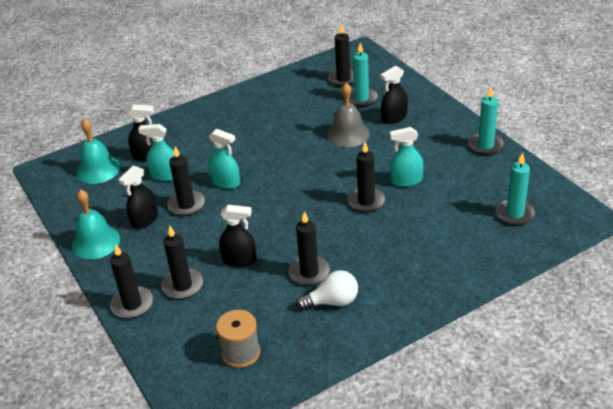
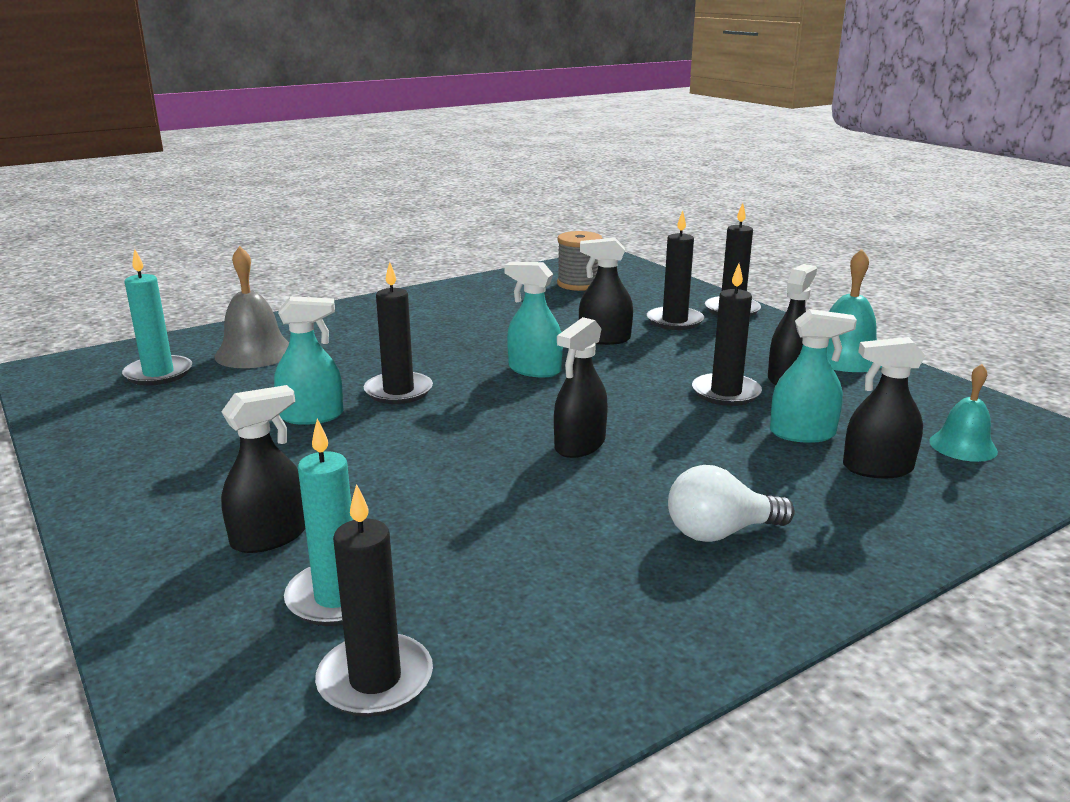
camera: 175 degrees right, 15 degrees down
turquoise bell [76,119,120,184] -> turquoise bell [929,364,998,462], size x0.66
turquoise spray bottle [208,129,240,189] -> turquoise spray bottle moved to [504,262,563,377]
black candle [289,211,330,286] -> none
white light bulb [296,270,358,310] -> white light bulb moved to [668,465,795,542]
grey bell [327,83,370,147] -> grey bell moved to [214,246,289,368]
turquoise candle [468,87,505,155] -> none
none -> black spray bottle [554,317,608,458]

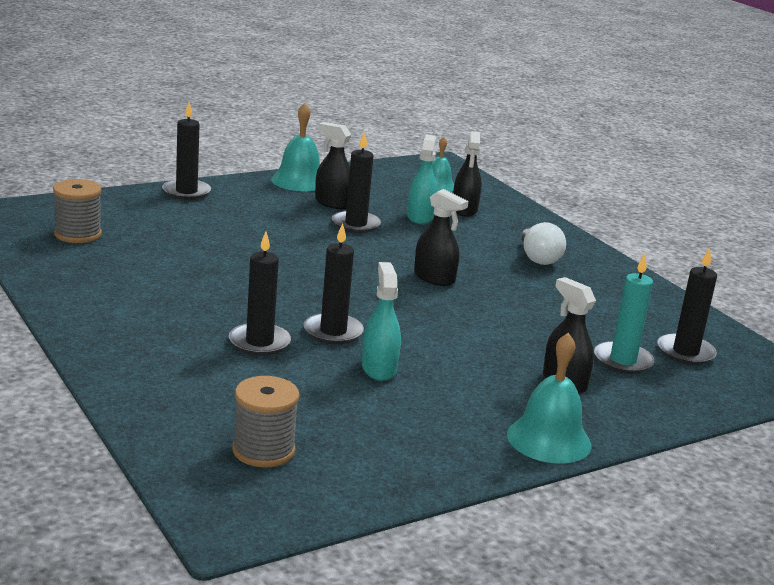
camera: 90 degrees left, 0 degrees up
turquoise candle [122,249,192,386] -> grey spool [232,376,299,468]
grey bell [214,246,289,368] -> none
turquoise spray bottle [504,262,563,377] -> none
black spray bottle [579,238,633,345] -> none
black candle [647,211,704,330] -> black candle moved to [229,232,291,356]
none -> turquoise bell [507,333,591,464]

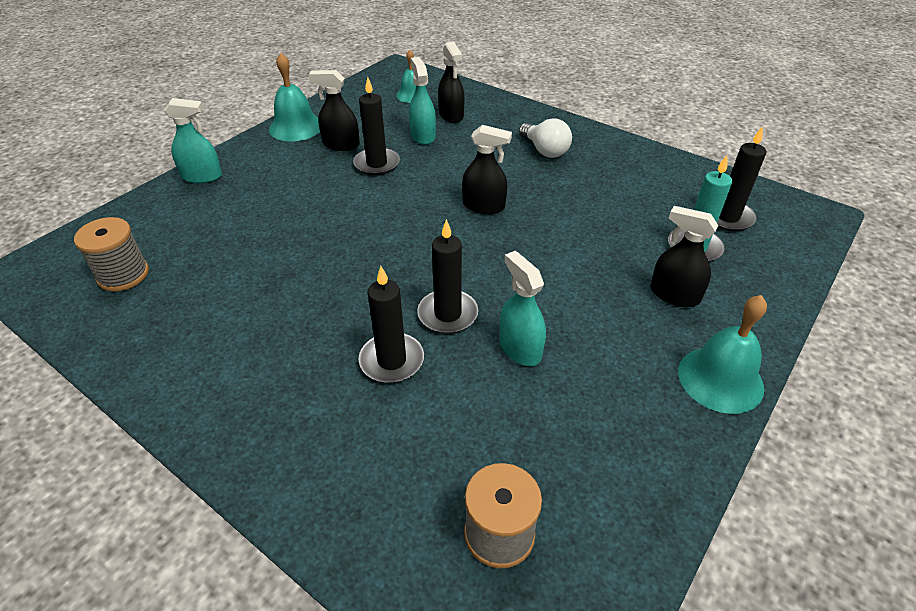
camera: 20 degrees left, 20 degrees up
black candle [162,102,211,200] -> turquoise spray bottle [164,98,222,183]

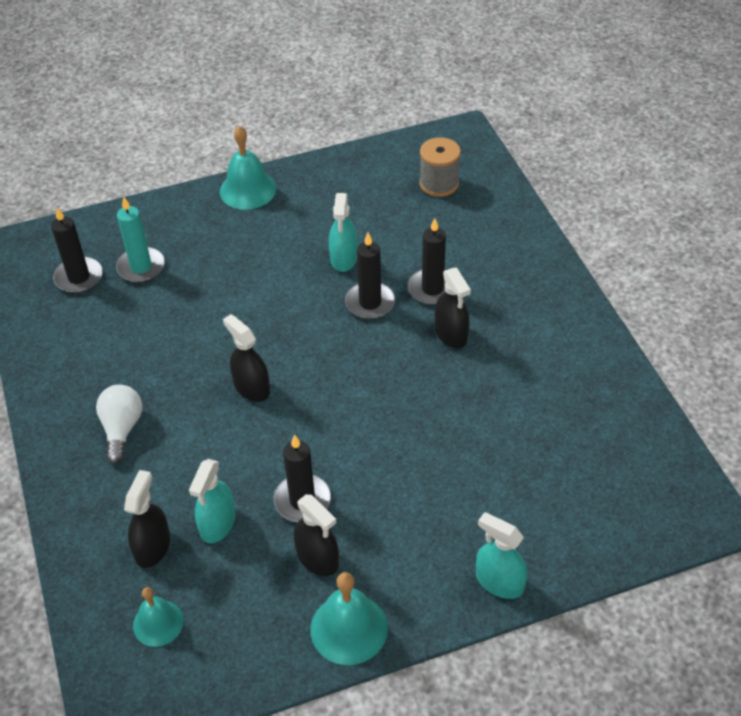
camera: 145 degrees left, 5 degrees up
grey spool [74,217,149,292] -> none
black spray bottle [650,206,719,307] -> black spray bottle moved to [435,267,471,348]

